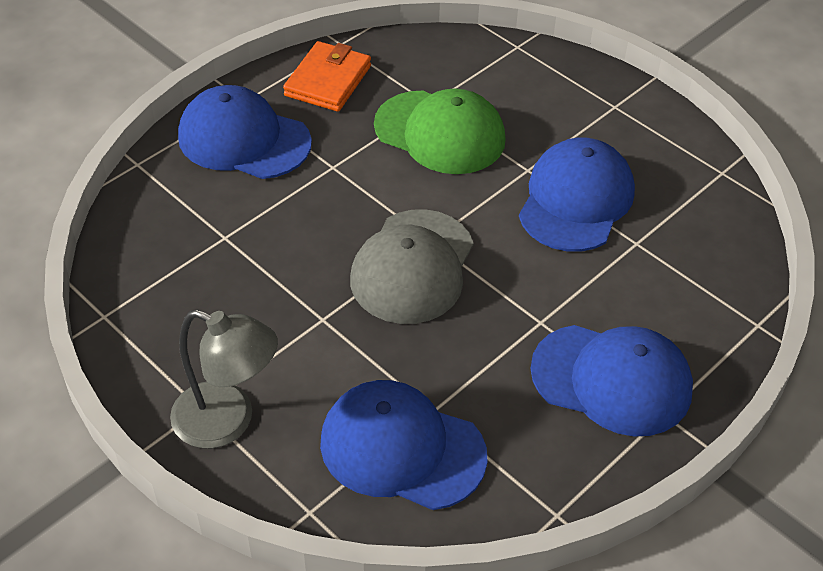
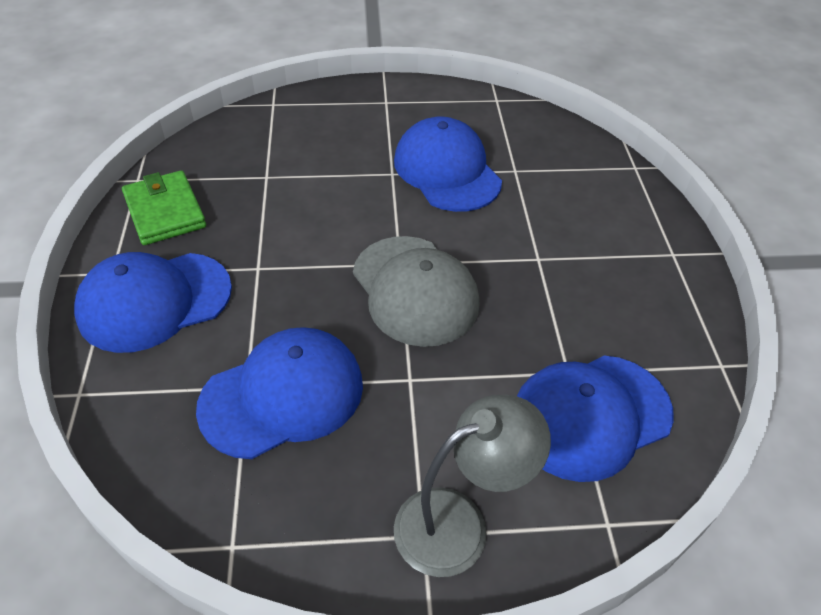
camera: 50 degrees left, 0 degrees up
orange wallet [283,41,371,112] -> green wallet [122,170,206,245]
green cap [374,89,506,174] -> none
blue cap [530,325,693,436] -> blue cap moved to [196,327,363,459]

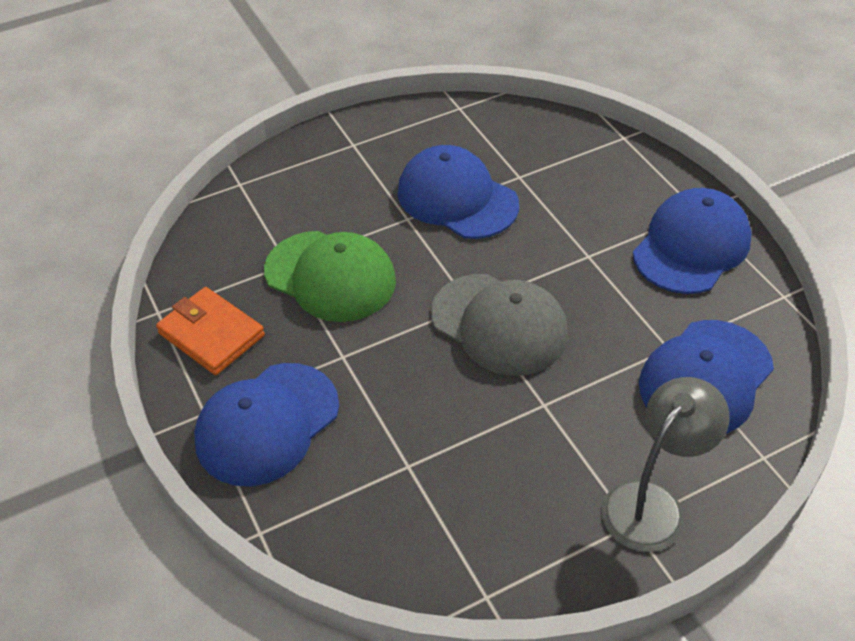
camera: 20 degrees left, 0 degrees up
green wallet [122,170,206,245] -> orange wallet [156,287,265,375]
blue cap [196,327,363,459] -> blue cap moved to [633,188,752,294]
none -> green cap [264,231,396,322]

